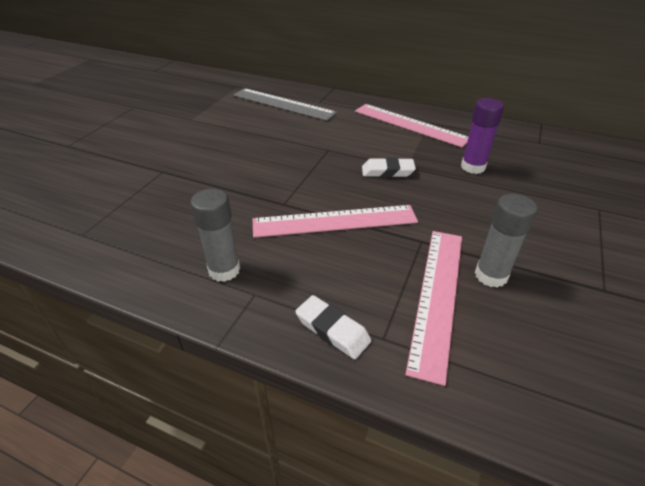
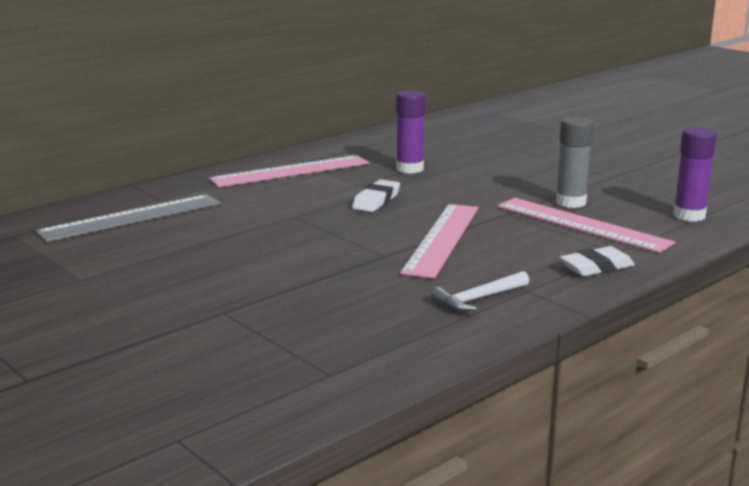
camera: 65 degrees left, 20 degrees down
grey glue stick [190,189,240,282] -> white hammer [431,271,529,312]
none -> purple glue stick [673,127,717,222]

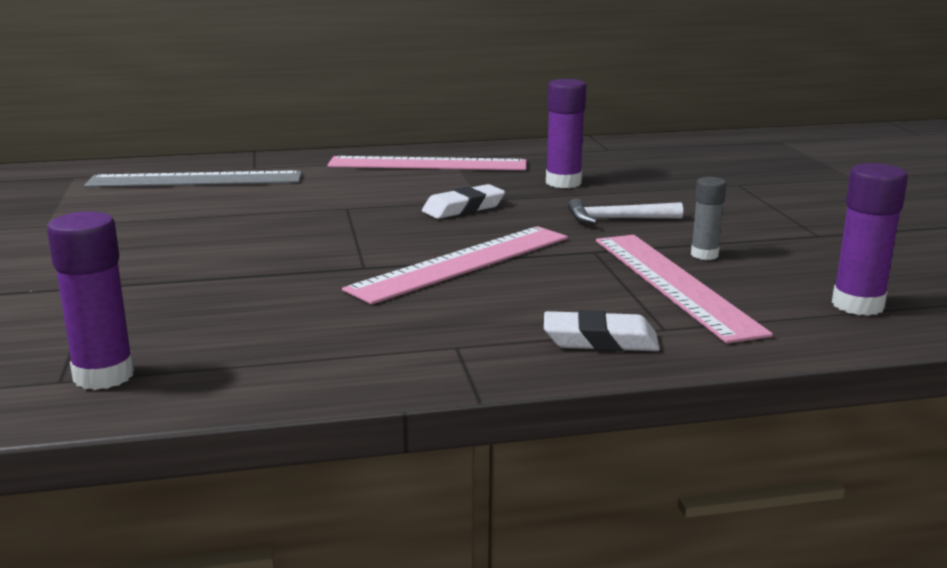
camera: 30 degrees right, 0 degrees up
white hammer [431,271,529,312] -> white hammer moved to [568,198,683,224]
grey glue stick [556,117,593,208] -> grey glue stick [691,177,726,260], size x0.62
none -> purple glue stick [47,211,134,390]

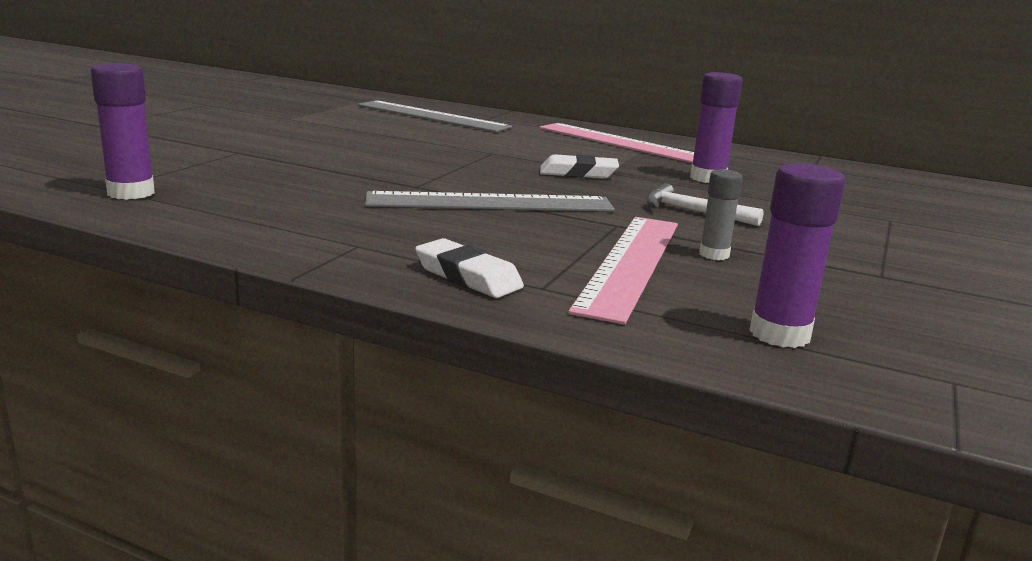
camera: 35 degrees right, 0 degrees up
pink ruler [342,226,568,305] -> grey ruler [365,191,615,212]

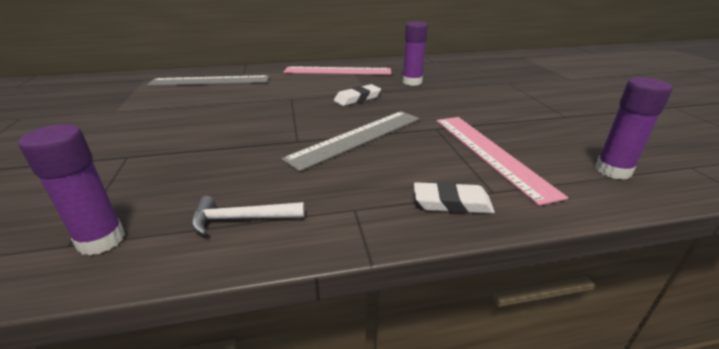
camera: 35 degrees left, 10 degrees up
white hammer [647,183,764,226] -> white hammer moved to [192,196,305,235]
grey glue stick [699,169,743,260] -> none

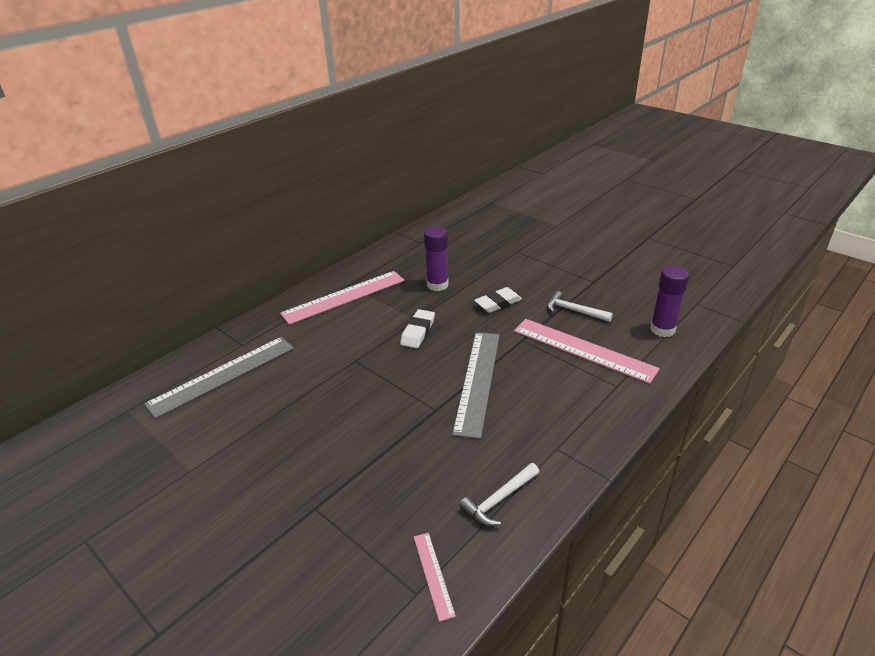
camera: 35 degrees left, 5 degrees up
purple glue stick [18,124,125,255] -> pink ruler [414,533,456,622]
white eraser [414,182,495,214] -> white eraser moved to [474,287,522,313]
none -> white hammer [548,291,613,322]

